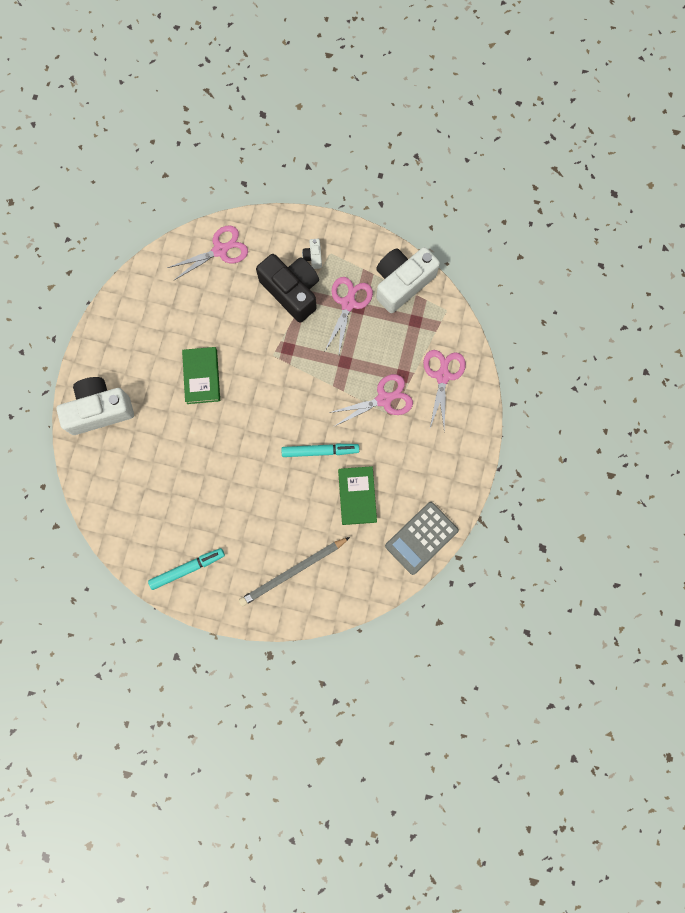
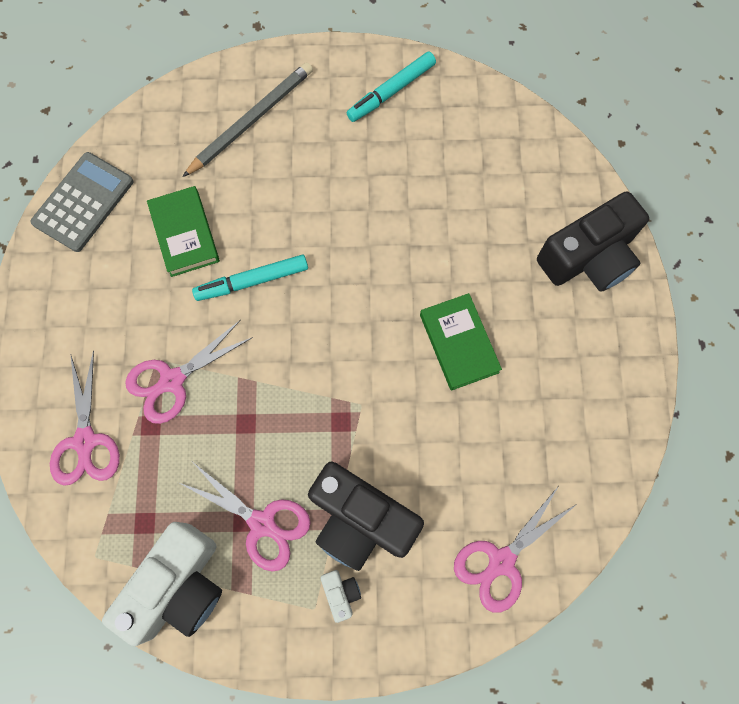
camera: 165 degrees right, 5 degrees down
white camera [56,377,134,435] -> black camera [537,191,649,292]
pink scissors [325,277,373,353] -> pink scissors turned 60 degrees counterclockwise [180,463,311,571]

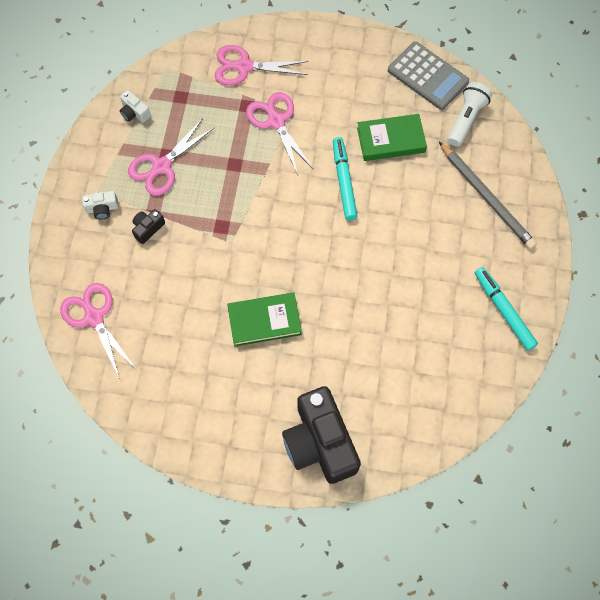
camera: 100 degrees right, 5 degrees down
white camera [102,522,222,646] -> white camera [120,90,151,123], size x0.42
black camera [308,462,424,571] -> black camera [132,209,165,244], size x0.42
none -> white flashlight [447,82,492,147]

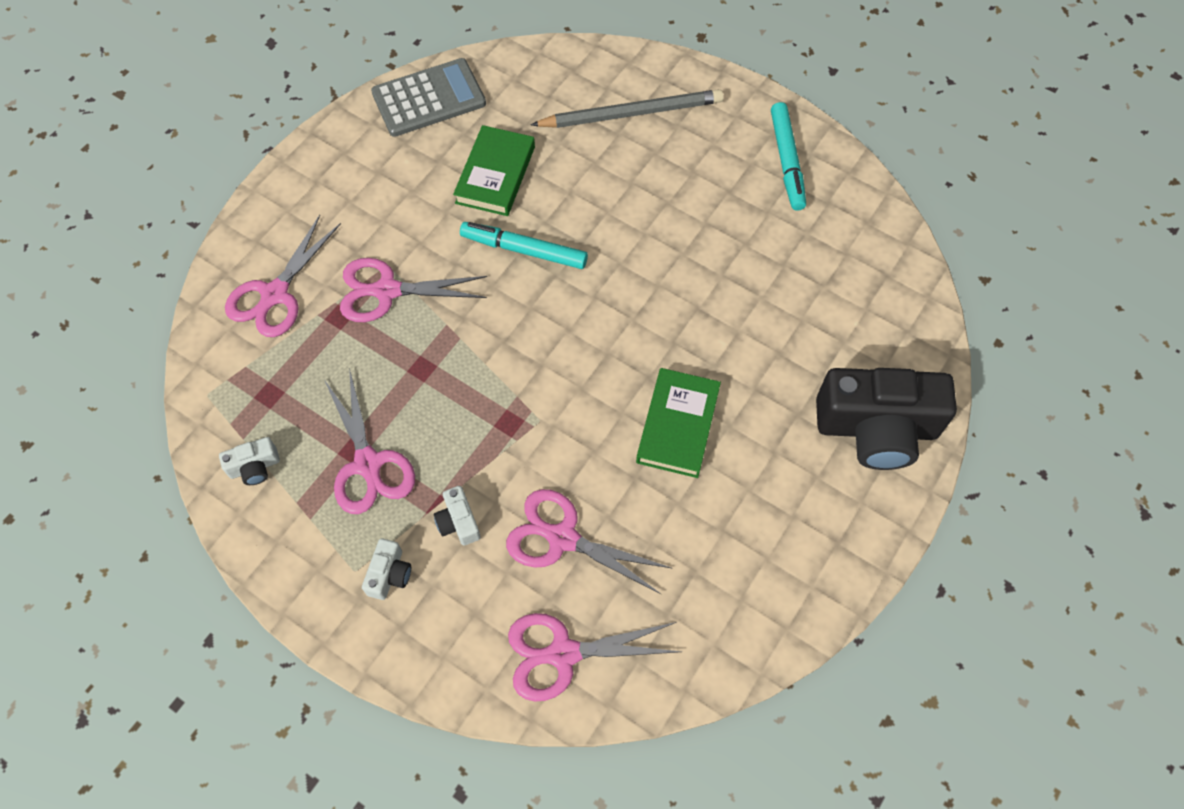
camera: 65 degrees left, 5 degrees down
black camera [132,209,165,244] -> white camera [434,486,481,546]
white flashlight [447,82,492,147] -> none
turquoise marker [475,267,538,351] -> turquoise marker turned 90 degrees counterclockwise [771,102,806,211]
none -> pink scissors [506,489,671,594]

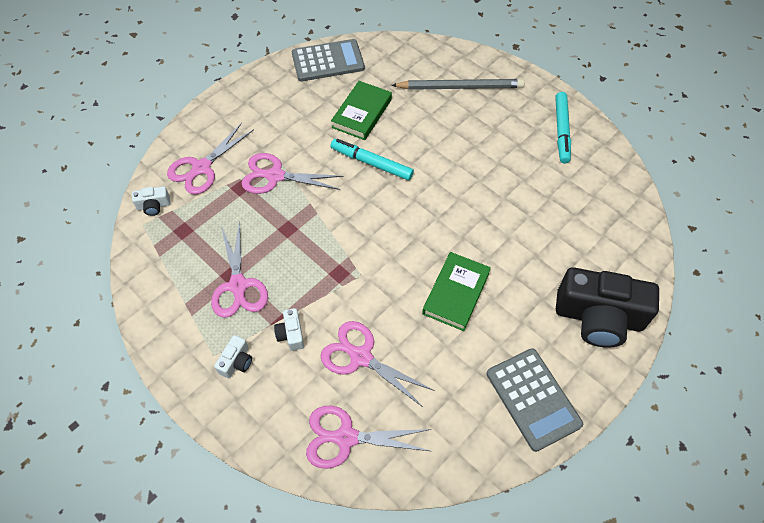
camera: 10 degrees right, 5 degrees down
white camera [219,437,280,485] -> white camera moved to [132,186,170,216]
none -> grey calculator [487,348,583,452]

